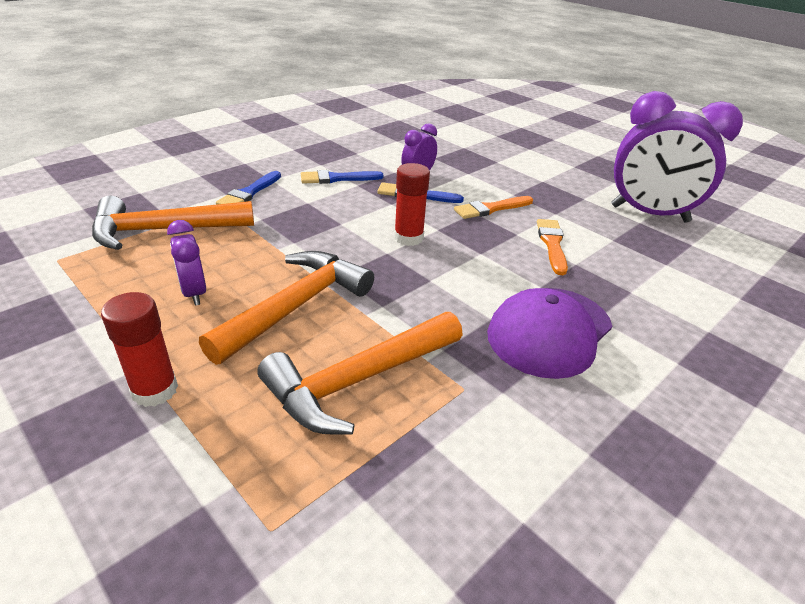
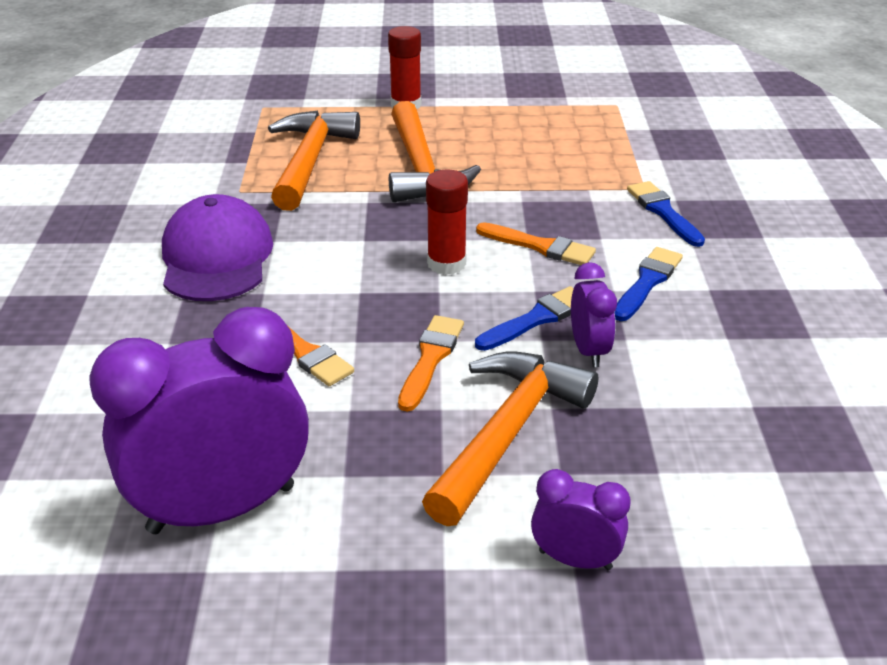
camera: 135 degrees right, 0 degrees up
orange hammer [92,196,254,250] -> orange hammer moved to [422,352,598,526]
purple clock [167,220,206,306] -> purple clock moved to [531,469,631,570]
none -> orange brush [476,222,596,265]

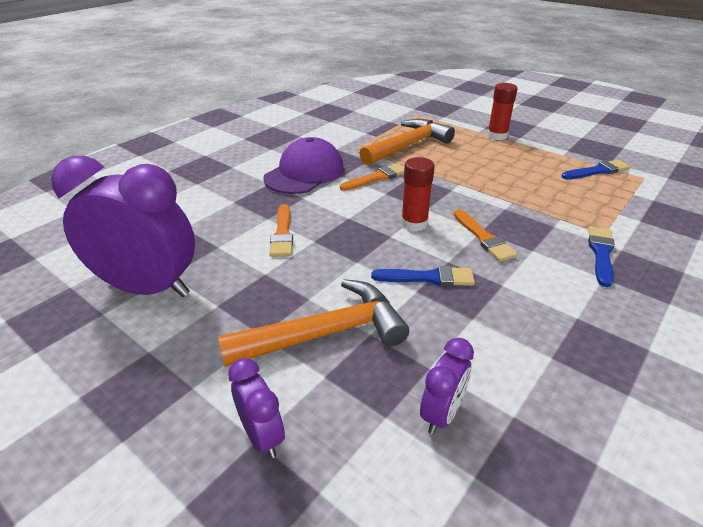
camera: 40 degrees right, 0 degrees up
orange hammer [389,101,481,202] -> none
orange brush [398,315,464,412] -> orange brush moved to [340,163,404,191]
purple clock [571,262,617,367] -> purple clock moved to [420,338,474,434]
blue brush [615,247,683,321] -> blue brush moved to [561,160,630,179]

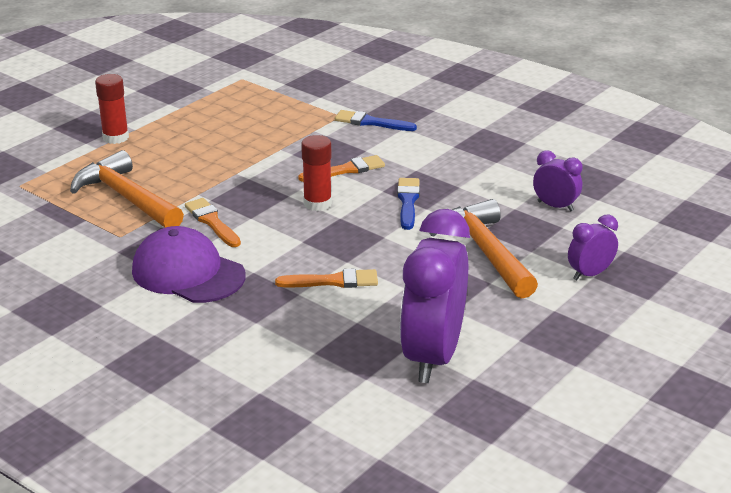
camera: 90 degrees left, 5 degrees down
blue brush [561,160,630,179] -> none

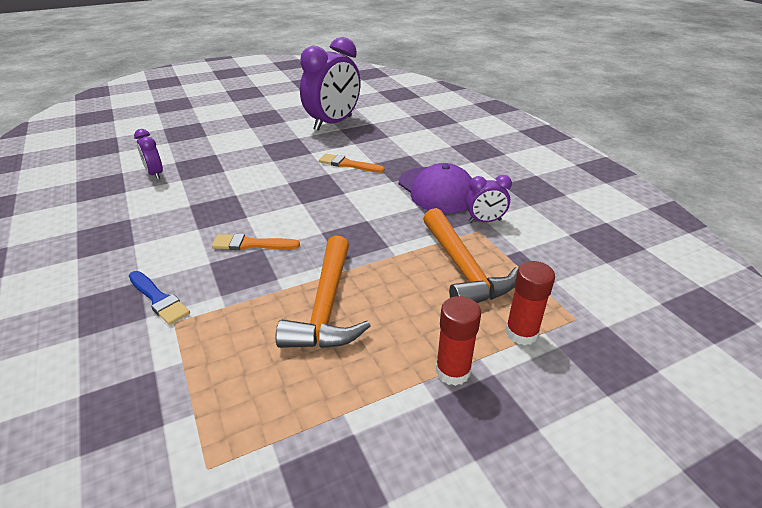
camera: 155 degrees left, 5 degrees up
orange brush [185,198,241,247] -> none
red glue stick [301,135,332,211] -> red glue stick moved to [505,261,555,345]
blue brush [397,178,420,230] -> none
orange hammer [430,199,538,299] -> orange hammer moved to [276,236,371,348]
purple clock [568,214,618,280] -> purple clock moved to [466,175,512,223]

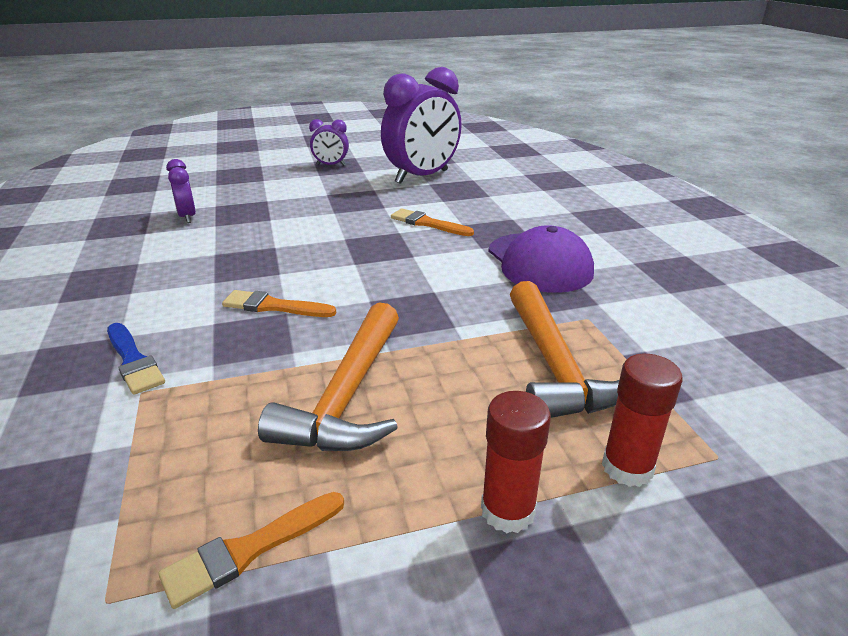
camera: 10 degrees right, 5 degrees down
purple clock [466,175,512,223] -> purple clock moved to [309,119,349,166]
none -> orange brush [159,492,344,609]

